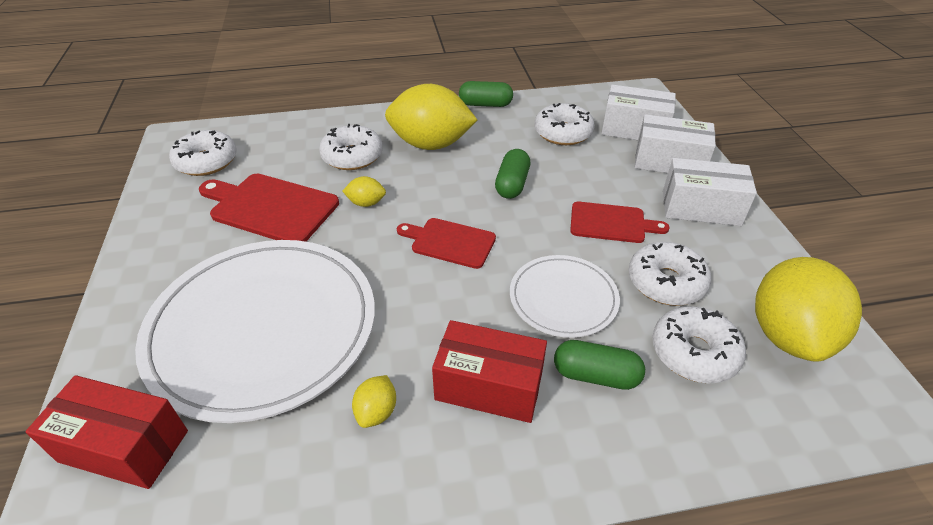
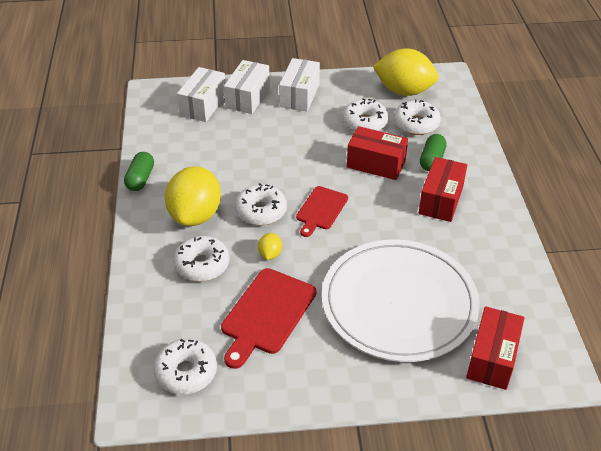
camera: 85 degrees left, 0 degrees up
yellow lemon [352,375,396,428] -> none
green capsule [495,149,530,199] -> none
white plate [510,255,620,338] -> red box [347,126,408,180]
white donut [535,103,595,145] -> white donut moved to [235,183,287,226]
red cutting board [570,202,670,243] -> none

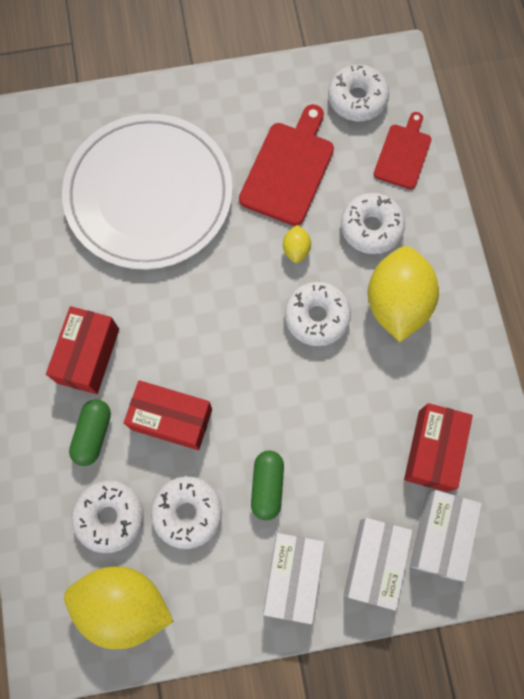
camera: 175 degrees right, 30 degrees up
green capsule [124,152,154,191] -> green capsule moved to [251,451,284,520]
red cutting board [296,186,348,237] -> red cutting board moved to [374,112,431,189]
red box [466,306,525,390] -> red box moved to [404,403,473,492]

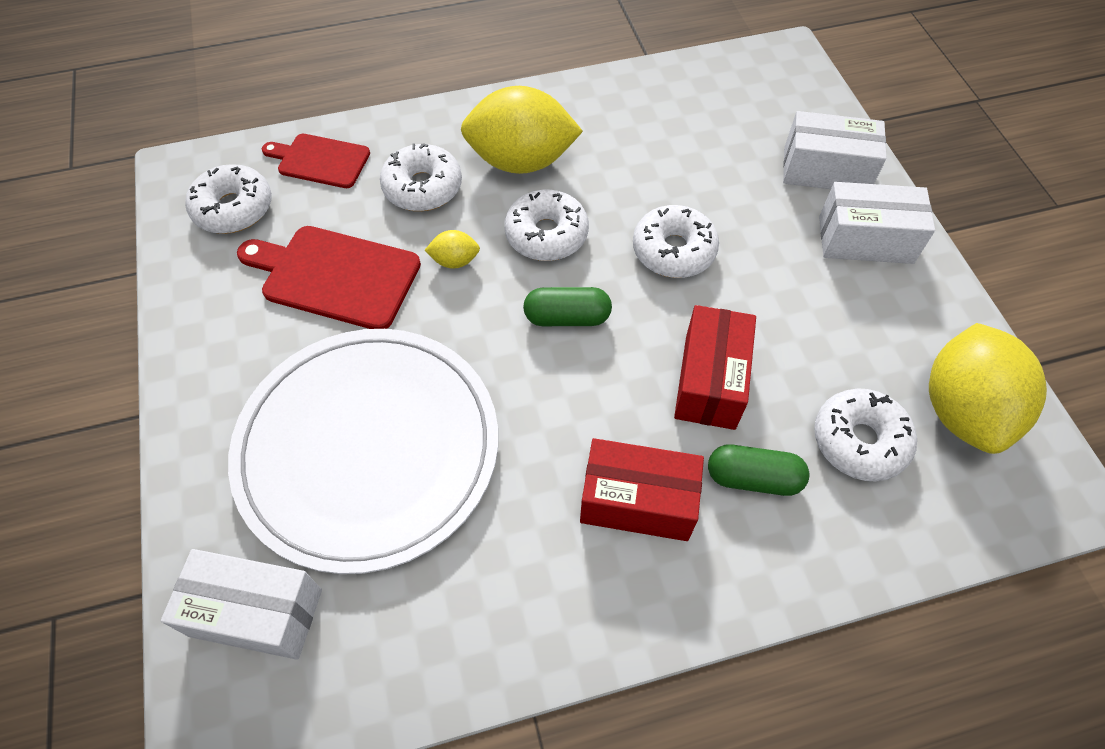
camera: 95 degrees left, 15 degrees down
white donut [151,476,222,549] -> white donut moved to [633,205,719,278]
green capsule [251,451,284,520] -> green capsule moved to [523,287,612,326]
red box [404,403,473,492] -> none
white box [410,490,482,582] -> white box moved to [161,549,322,660]

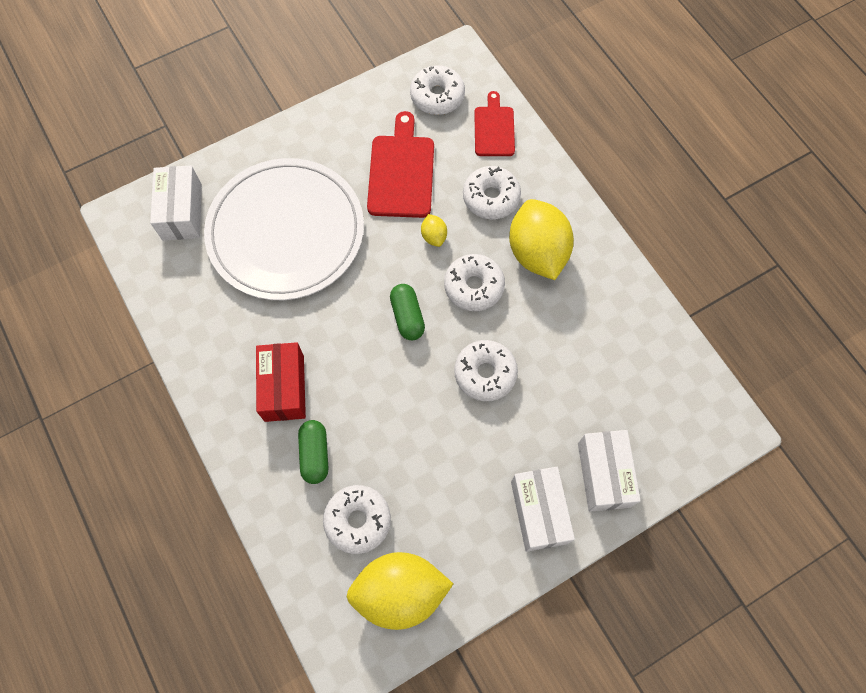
camera: 75 degrees right, 10 degrees up
red box [674,305,756,430] -> none

